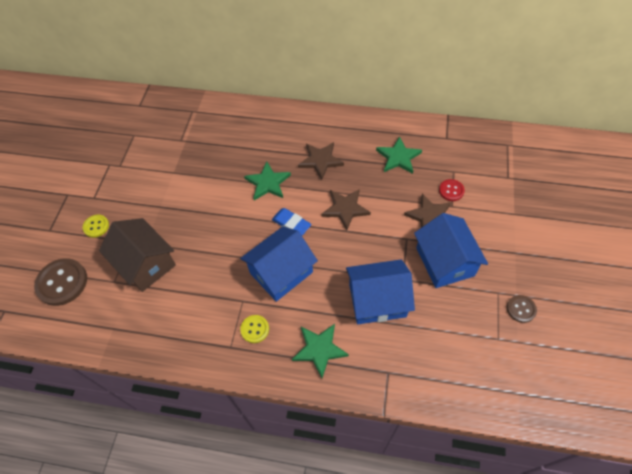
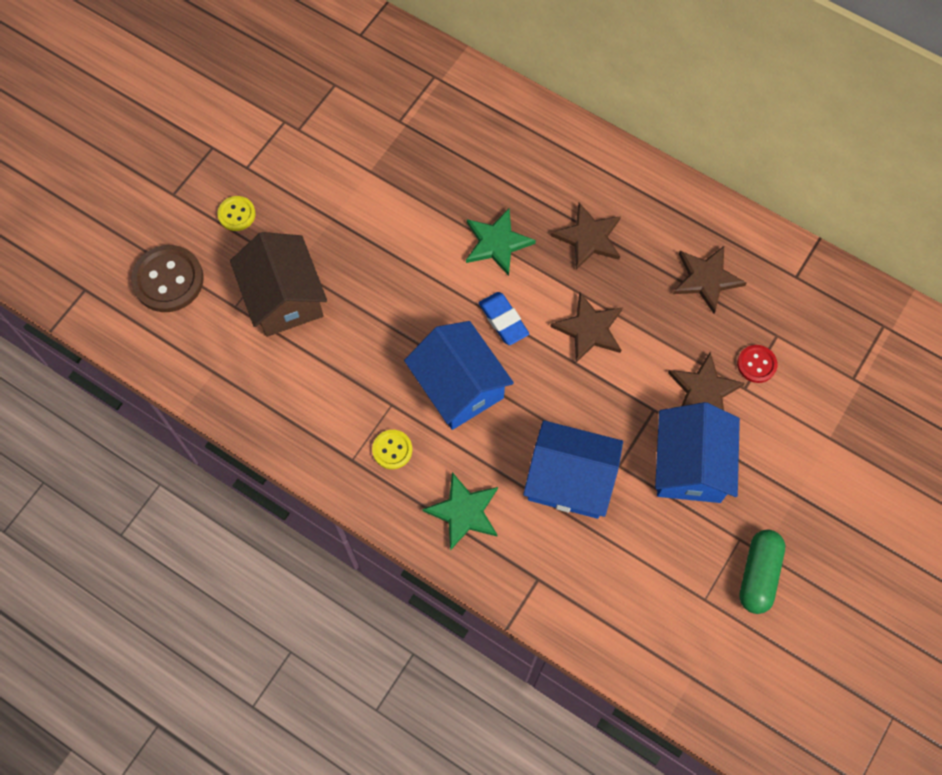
camera: 20 degrees right, 10 degrees up
blue house [240,226,318,302] -> blue house turned 75 degrees clockwise [404,321,514,430]
green star [376,136,422,174] -> brown star [673,246,747,314]
brown button [507,295,537,323] -> green capsule [739,530,785,614]

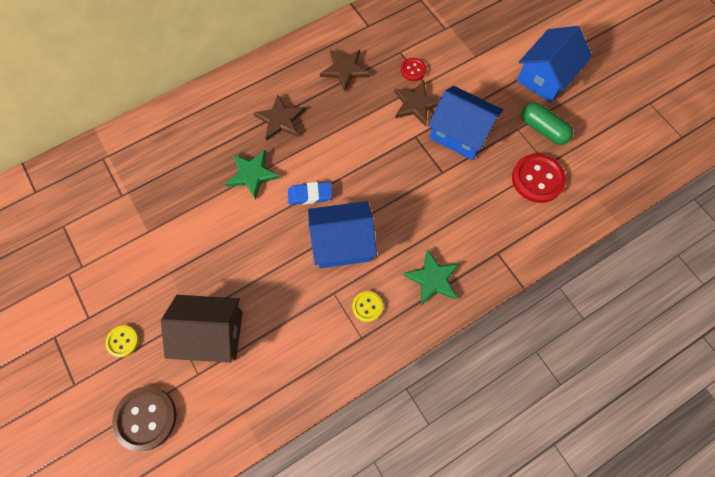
camera: 65 degrees left, 0 degrees up
blue house [523,420,623,519] -> blue house moved to [517,26,592,103]
brown star [550,293,623,363] -> none
none -> red button [512,153,566,203]

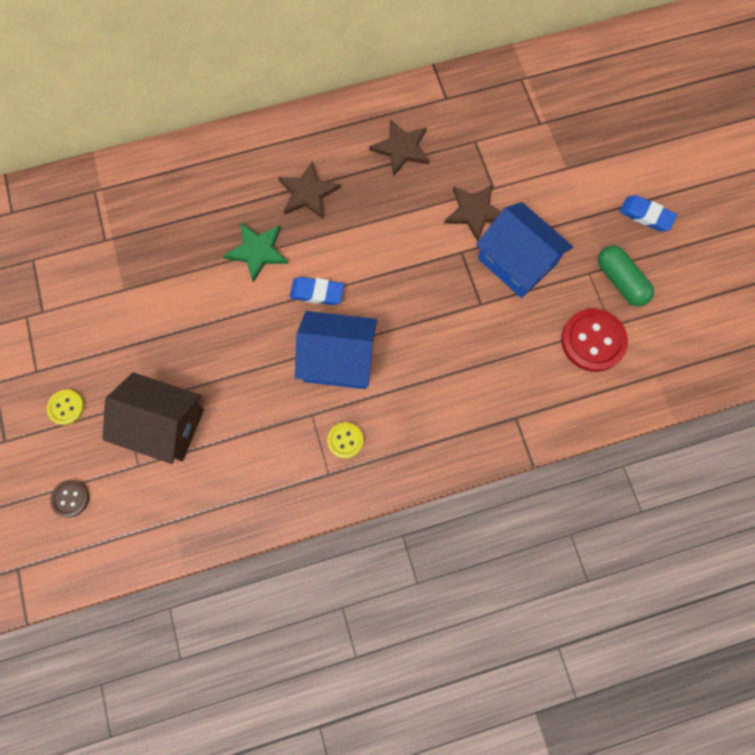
camera: 15 degrees right, 5 degrees up
brown button [112,387,177,451] -> brown button [50,480,89,517], size x0.54
red button [401,58,426,81] -> none
green star [403,249,460,305] -> none
blue house [517,26,592,103] -> blue eraser [619,195,677,231]

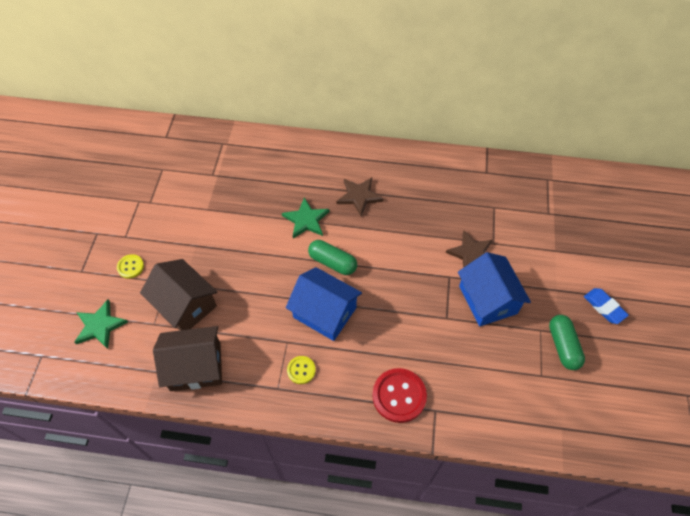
camera: 25 degrees right, 15 degrees down
brown button [50,480,89,517] -> green star [74,300,128,349]
blue eraser [290,277,344,305] -> green capsule [308,240,357,275]
brown star [369,119,429,176] -> none
red button [561,309,628,372] -> red button moved to [372,368,427,423]
none -> brown house [153,326,222,391]

